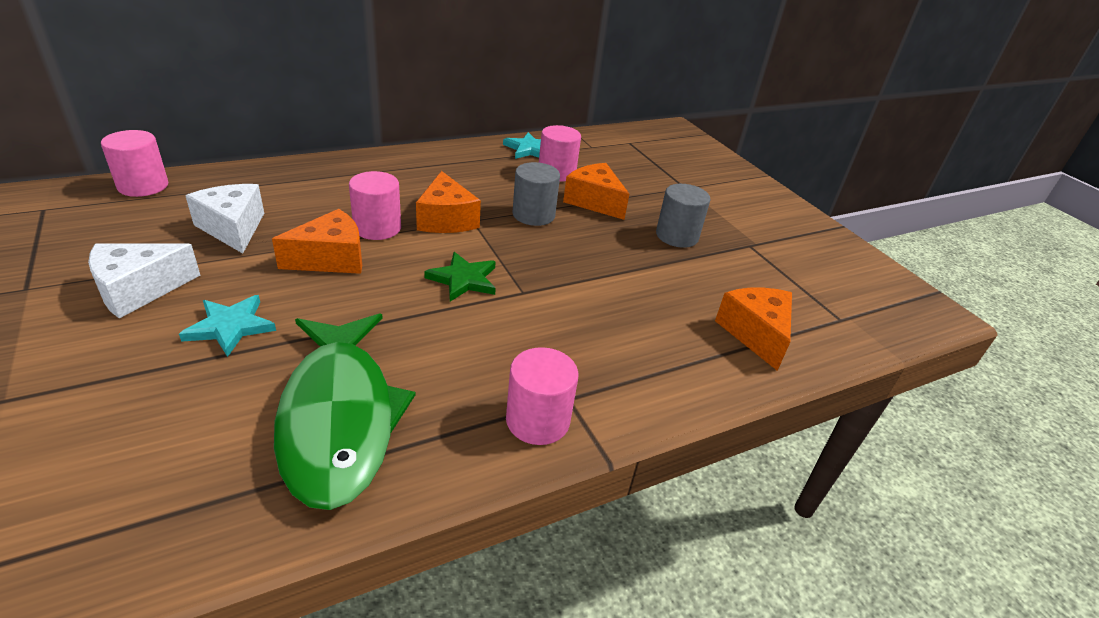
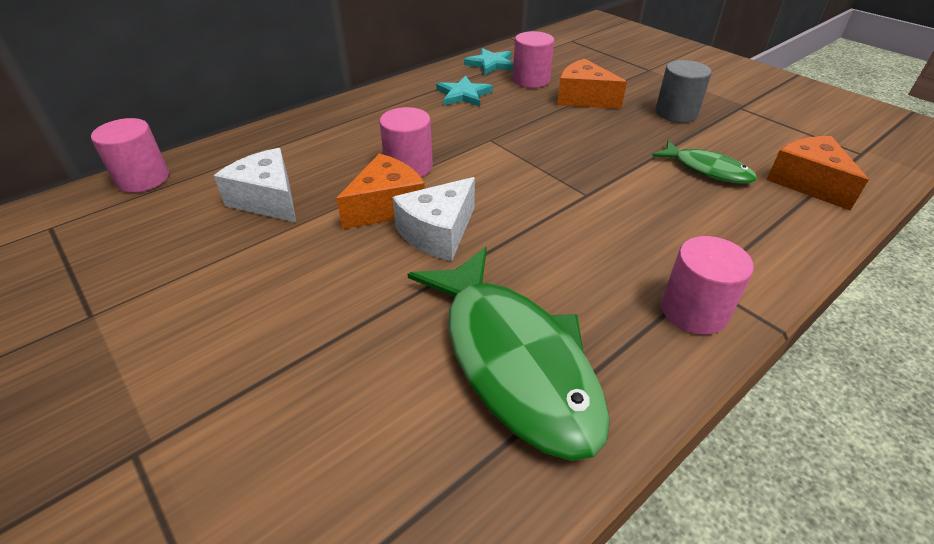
camera: 10 degrees left, 5 degrees up
white cheese [88,244,200,319] -> white cheese moved to [392,177,475,261]
turquoise star [179,295,276,357] -> turquoise star moved to [436,76,493,107]
orange cheese [416,171,481,233] -> none
green star [424,252,496,302] -> none
grey cylinder [512,162,560,226] -> none
none -> green fish [652,140,757,184]

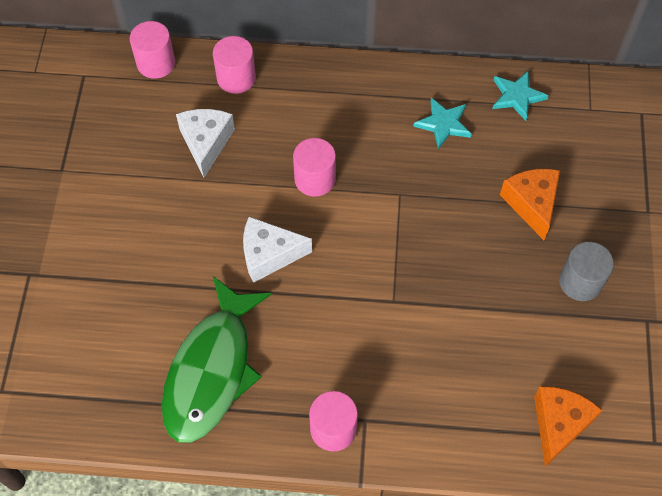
camera: 45 degrees right, 20 degrees up
orange cheese [336,154,425,229] -> none
pink cylinder [513,31,554,88] -> pink cylinder moved to [213,36,256,94]
green fish [652,140,757,184] -> none

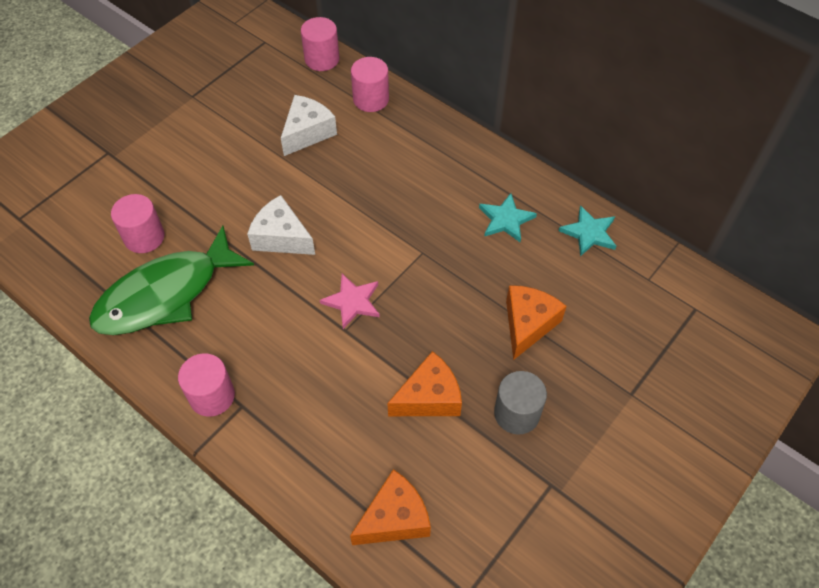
camera: 35 degrees right, 5 degrees down
pink cylinder [293,138,336,197] -> pink cylinder moved to [111,194,164,253]
none -> pink star [320,274,380,329]
none -> orange cheese [387,351,462,416]

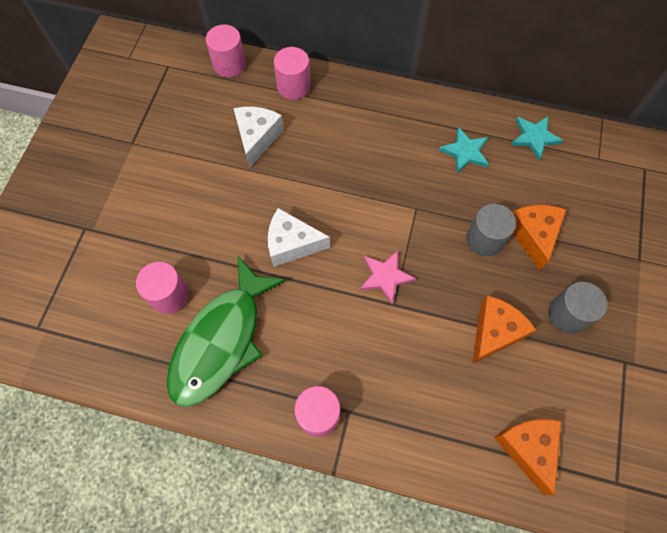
camera: 25 degrees left, 10 degrees up
orange cheese [350,469,431,545] -> orange cheese turned 45 degrees counterclockwise [494,419,561,495]
none -> grey cylinder [466,204,516,256]

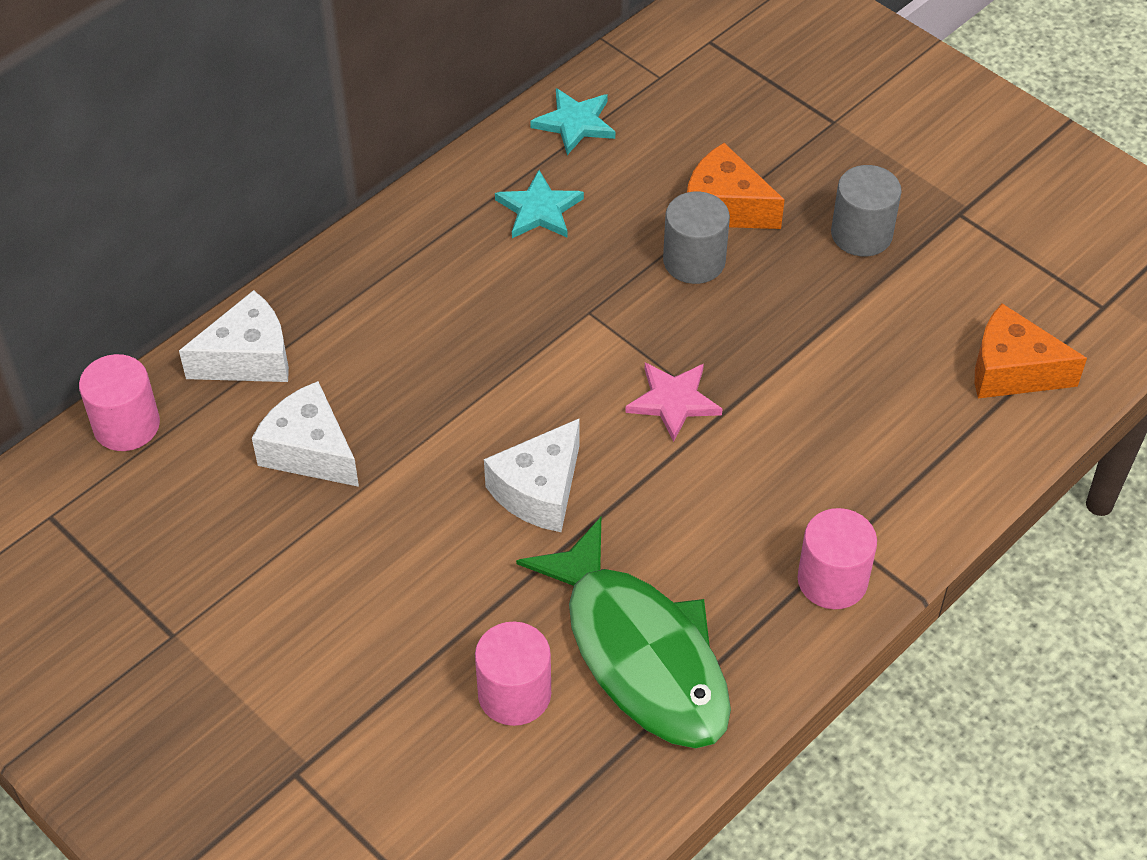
camera: 60 degrees left, 15 degrees down
pink cylinder [274,47,311,100] -> white cheese [179,290,289,382]
orange cheese [472,295,536,364] -> none

